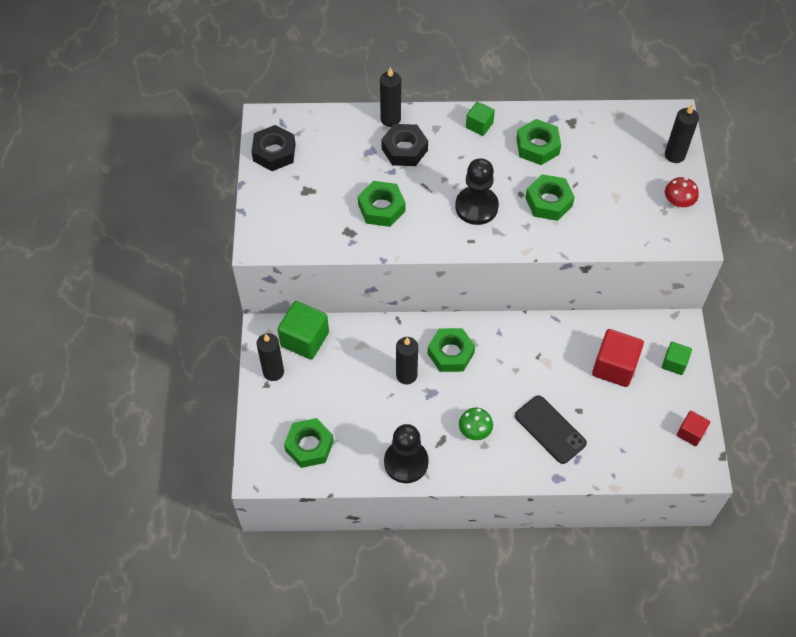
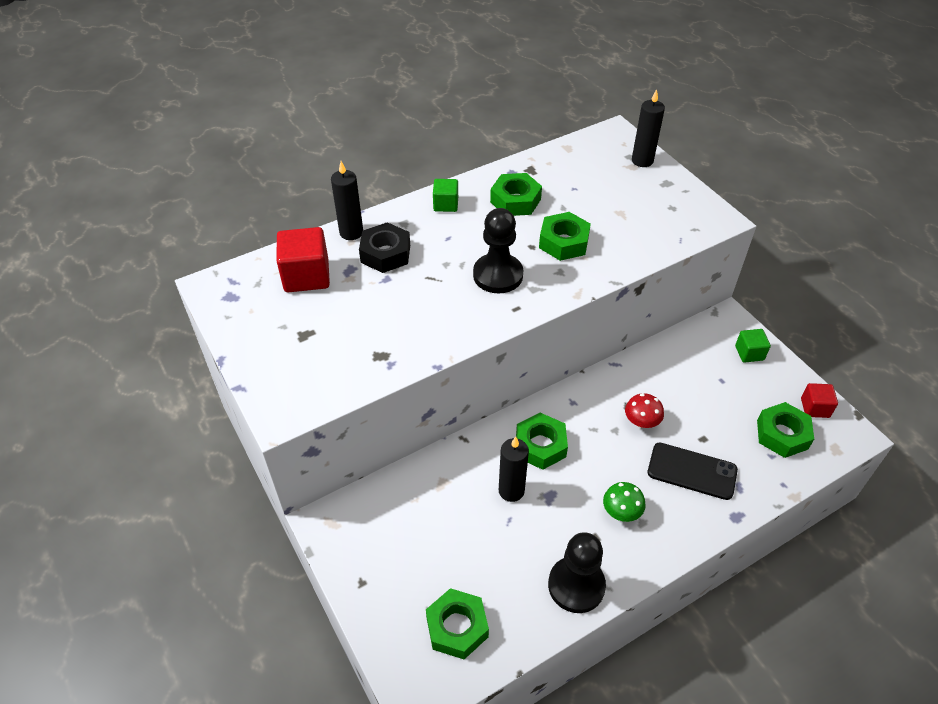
camera: 30 degrees left, 10 degrees down
black nut [251,125,296,171] -> none
black candle [257,333,284,381] -> none
green cube [277,301,329,359] -> none
green nut [358,181,405,227] -> green nut moved to [757,402,814,458]
red cube [592,329,644,387] -> red cube moved to [277,227,330,292]
red mushroom [665,177,699,207] -> red mushroom moved to [625,393,664,428]

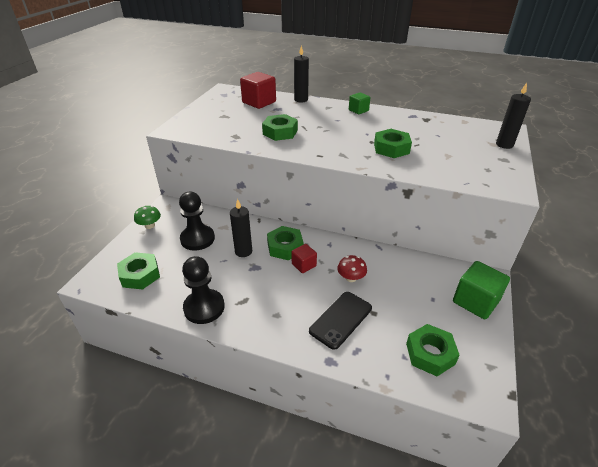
camera: 50 degrees right, 10 degrees down
black nut [359,222,410,273] -> none
black pawn [473,208,523,294] -> black pawn moved to [179,191,215,251]
green nut [490,173,542,216] -> green nut moved to [262,114,298,141]
green mushroom [603,482,646,522] -> green mushroom moved to [134,206,161,229]
black phone [648,442,738,500] -> black phone turned 60 degrees clockwise [309,292,372,350]
green cube [735,329,771,363] -> green cube [453,261,510,319], size x1.73
red cube [801,383,838,418] -> red cube moved to [291,244,317,273]

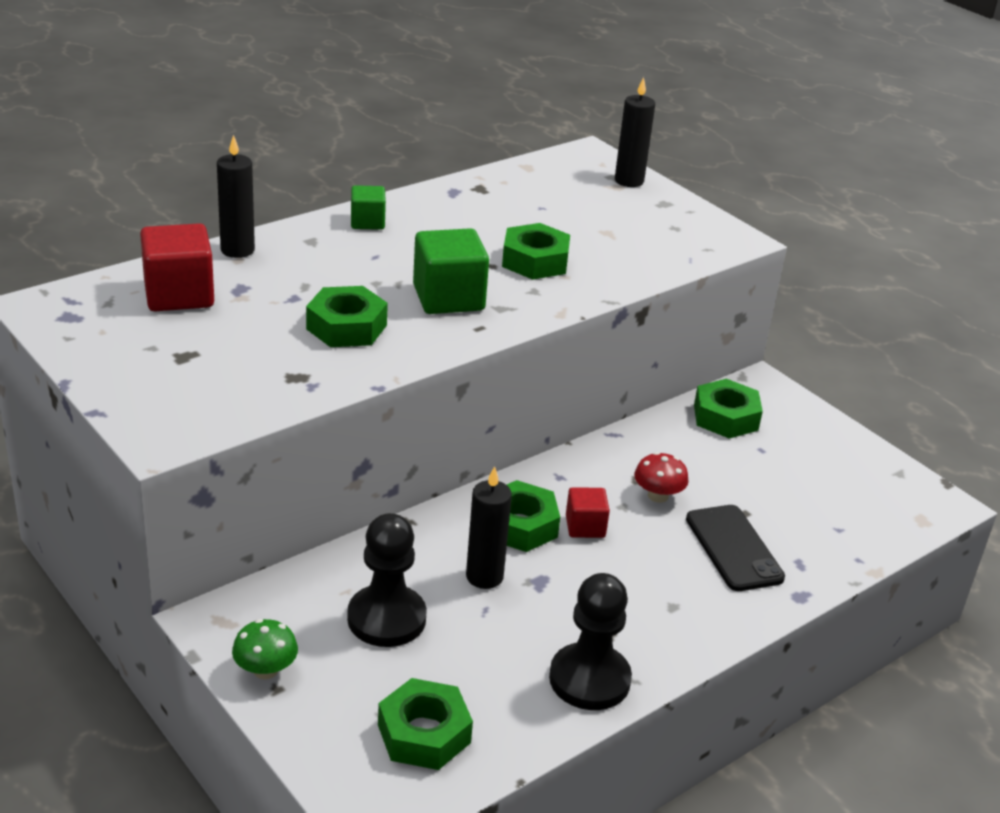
camera: 60 degrees left, 5 degrees down
green nut [406,324,460,376] -> green nut moved to [694,379,763,439]
green cube [453,261,510,319] -> green cube moved to [413,228,489,314]

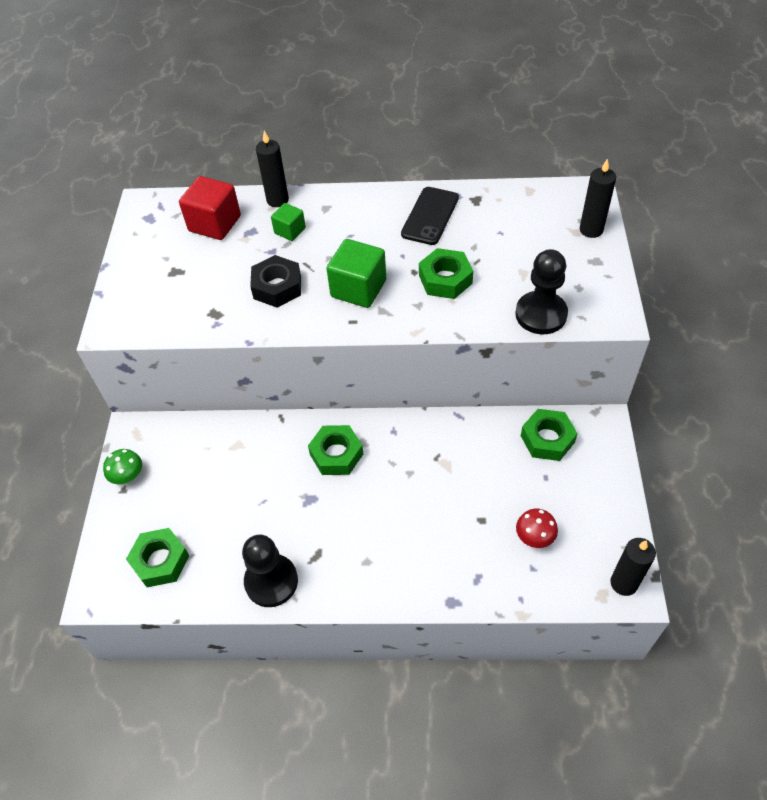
camera: 45 degrees right, 20 degrees up
green nut [306,286,388,347] -> black nut [250,255,301,308]
black pawn [347,513,427,647] -> black pawn moved to [515,249,568,334]
green cube [351,185,386,230] -> green cube moved to [271,203,306,241]
black candle [466,466,512,589] -> black candle moved to [610,538,656,596]
red cube [566,487,610,538] -> none
red mushroom [634,452,689,503] -> red mushroom moved to [516,509,558,548]
black phone [686,505,785,591] -> black phone moved to [401,187,459,245]

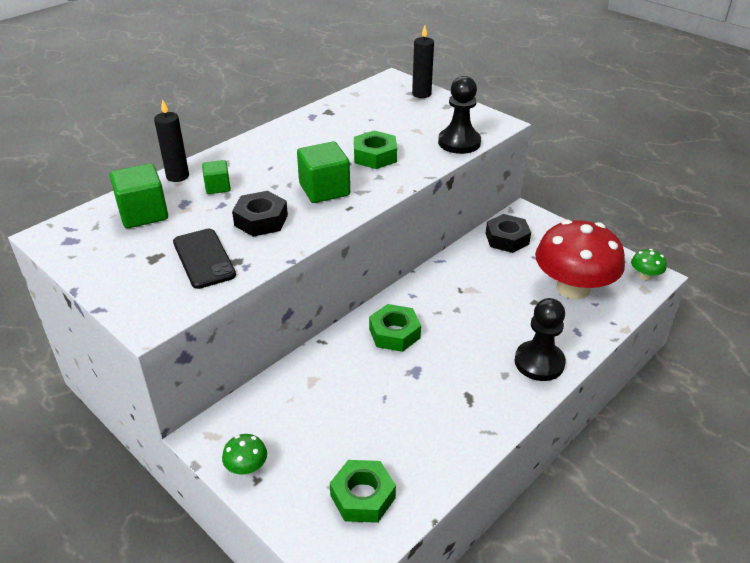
camera: 50 degrees left, 15 degrees down
red cube [179,176,241,240] -> green cube [110,163,168,228]
black pawn [242,535,298,607] -> black pawn moved to [514,298,566,381]
black phone [401,187,459,245] -> black phone moved to [173,229,236,289]
red mushroom [516,509,558,548] -> red mushroom [535,220,625,299], size x2.47
green nut [521,409,578,461] -> black nut [485,214,531,253]
black candle [610,538,656,596] -> green mushroom [631,249,667,280]

